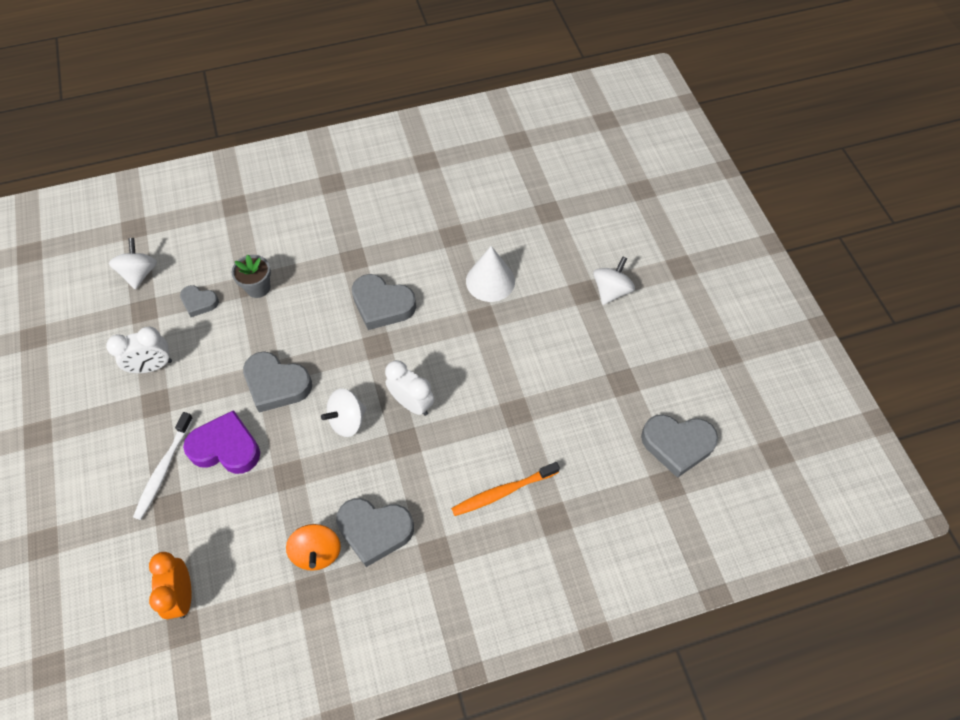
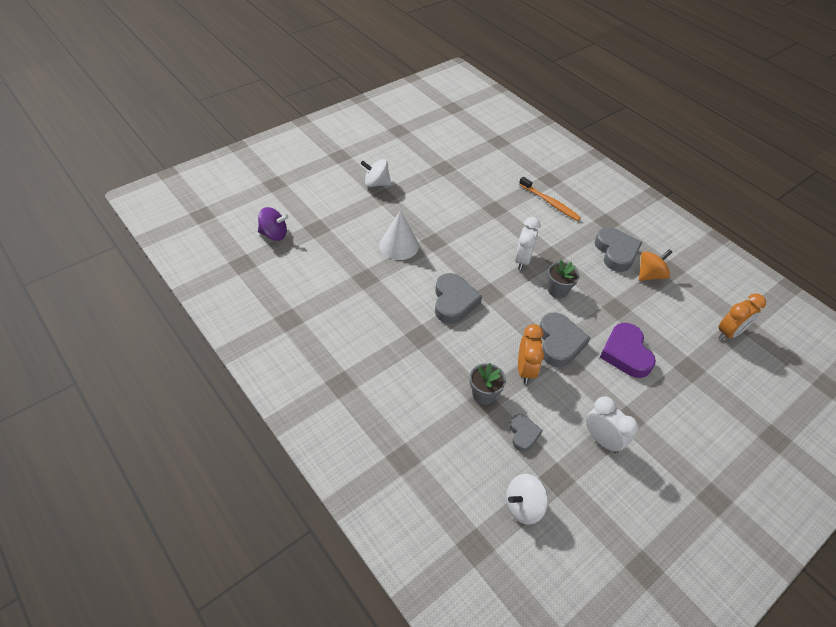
camera: 115 degrees left, 10 degrees down
white toothbrush [133,412,193,520] -> none
white spinning top [321,388,367,437] -> grey flower pot [547,260,580,298]
grey heart [641,415,718,478] -> none
none -> purple spinning top [258,207,289,241]
none -> orange clock [518,324,544,384]

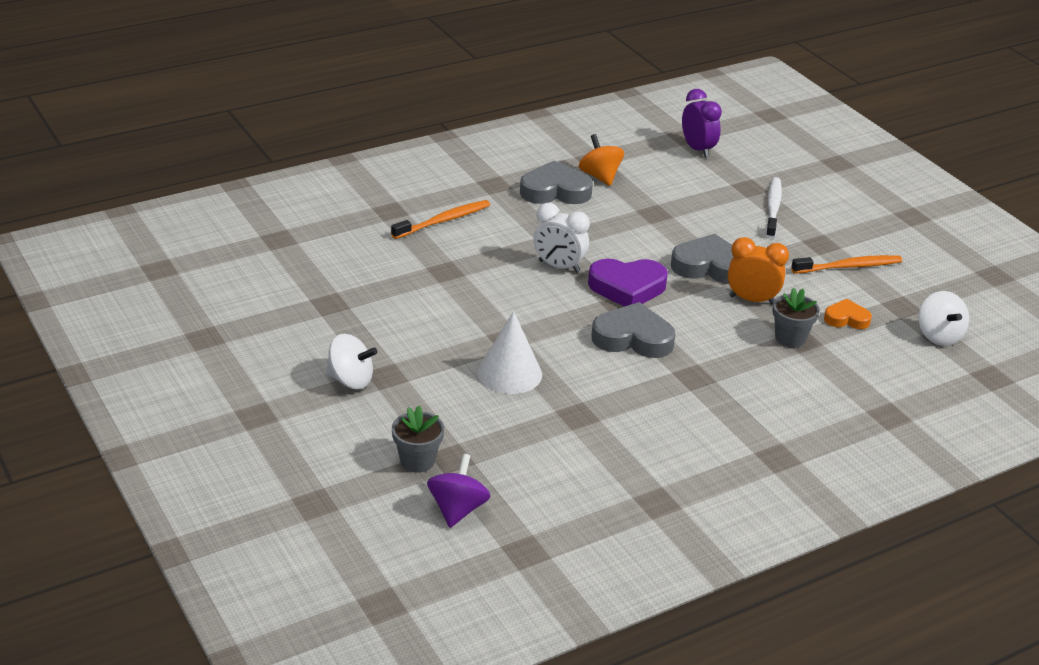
camera: 80 degrees left, 15 degrees down
white spinning top [361,159,391,187] -> white spinning top turned 90 degrees counterclockwise [325,334,378,389]
grey heart [510,414,543,452] -> orange heart [824,299,872,329]
grey flower pot [547,260,580,298] -> grey flower pot moved to [392,405,444,473]
white clock [586,396,639,453] -> orange toothbrush [791,255,902,274]
purple heart [600,323,656,378] -> purple heart moved to [588,259,668,307]
orange clock [718,293,766,340] -> purple clock [682,89,722,158]
none -> white toothbrush [766,177,782,239]

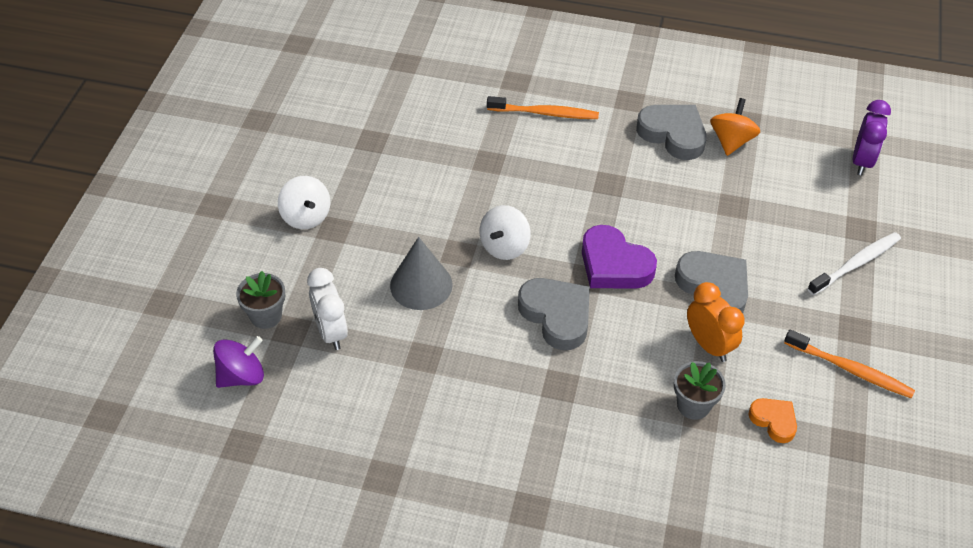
camera: 45 degrees right, 15 degrees up
white cone [478,311,542,394] -> grey cone [390,237,453,310]
white clock [534,203,590,273] -> white clock moved to [307,268,348,350]
white spinning top [918,291,969,346] -> white spinning top moved to [480,205,531,260]

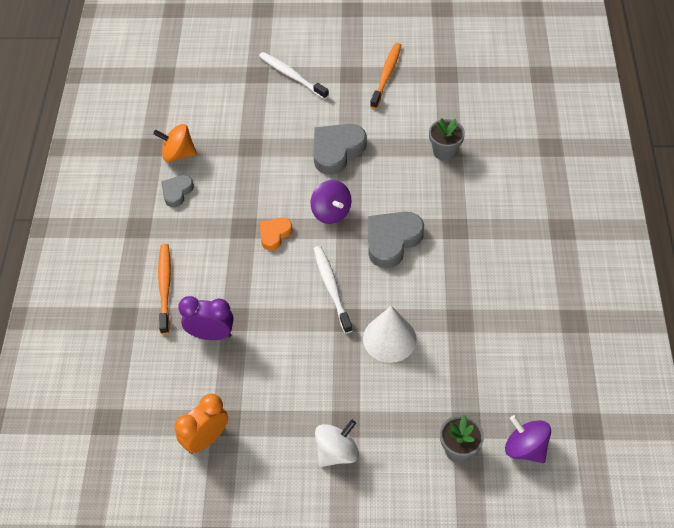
camera: 100 degrees left, 5 degrees up
white clock [307,268,348,350] -> none
grey cone [390,237,453,310] -> white cone [363,306,417,363]
white spinning top [480,205,531,260] -> white toothbrush [314,246,353,334]
purple heart [582,225,657,289] -> purple spinning top [311,180,351,224]
grey heart [636,105,707,160] -> grey heart [161,175,194,207], size x0.57
orange clock [687,282,745,362] -> orange clock moved to [174,394,228,454]
orange heart [748,398,797,443] -> orange heart moved to [260,218,292,250]
purple clock [853,100,891,175] -> purple clock moved to [178,296,234,340]

